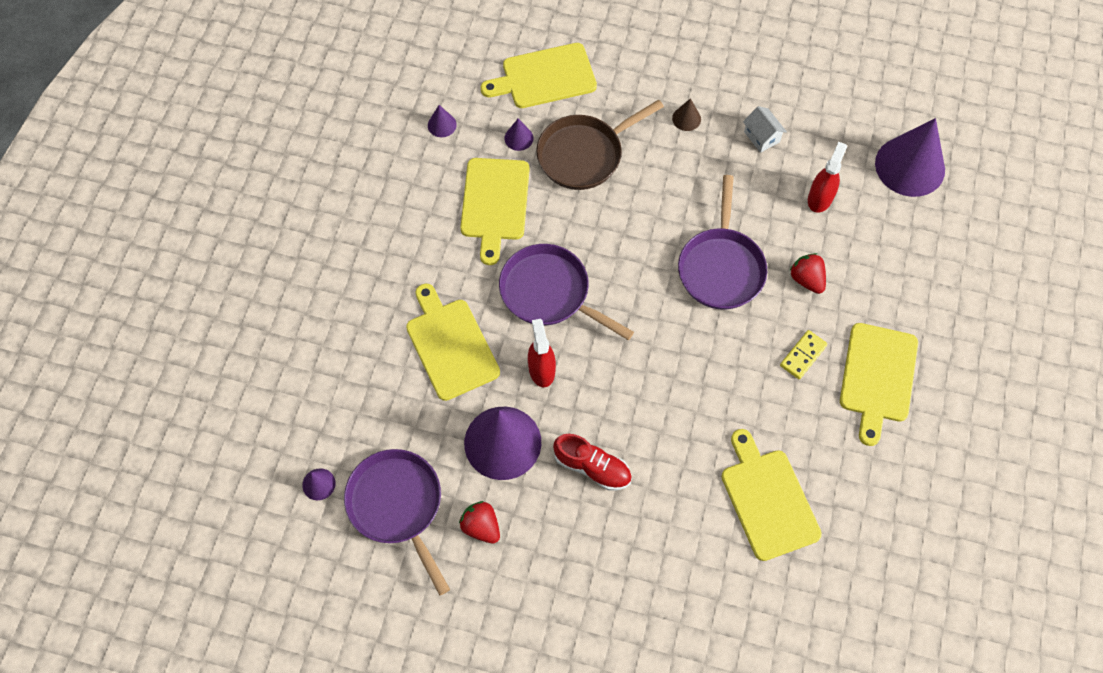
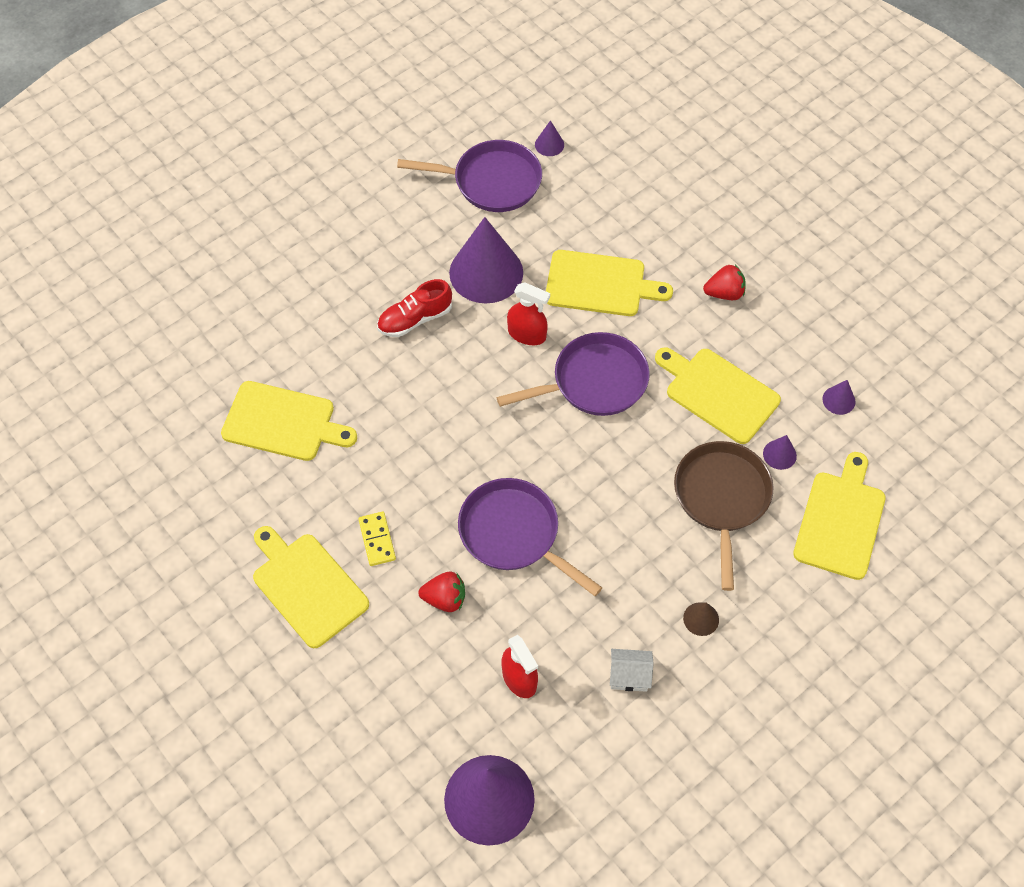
camera: 125 degrees right, 5 degrees down
red strawberry [459,501,500,544] -> red strawberry moved to [703,265,746,300]

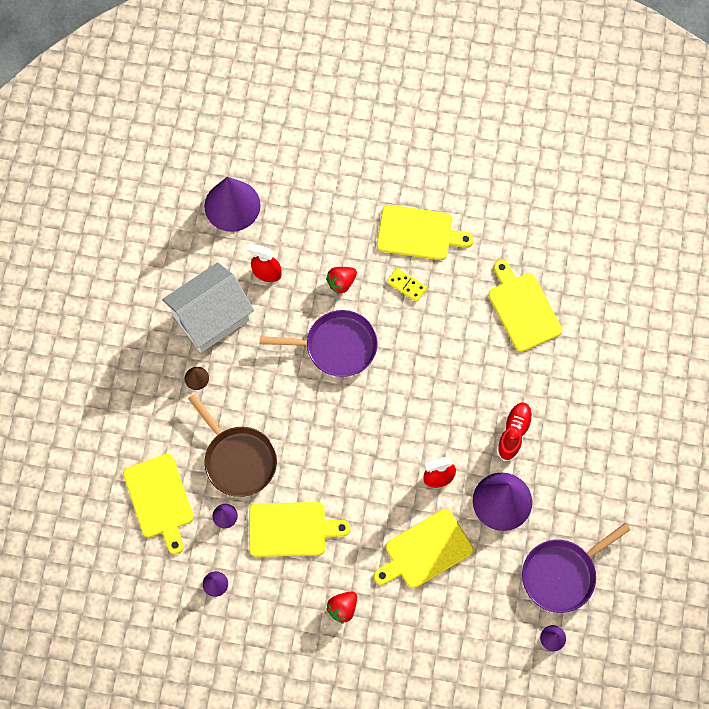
camera: 140 degrees right, 10 degrees up
yellow cutting board [221,381,357,461] -> yellow cutting board turned 90 degrees clockwise [488,260,562,352]
purple pan [497,332,650,416] -> none
white house [610,649,653,692] -> white house [162,262,254,353], size x2.47

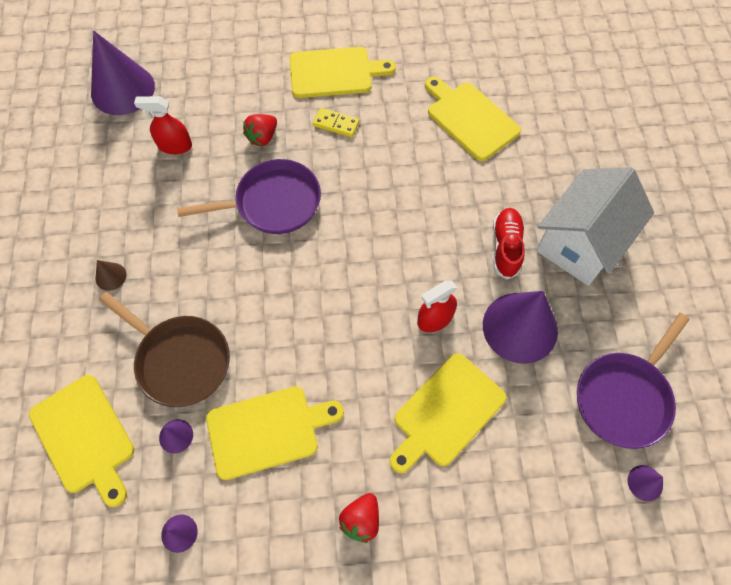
camera: 15 degrees left, 5 degrees down
white house [162,262,254,353] -> white house moved to [536,167,654,286]

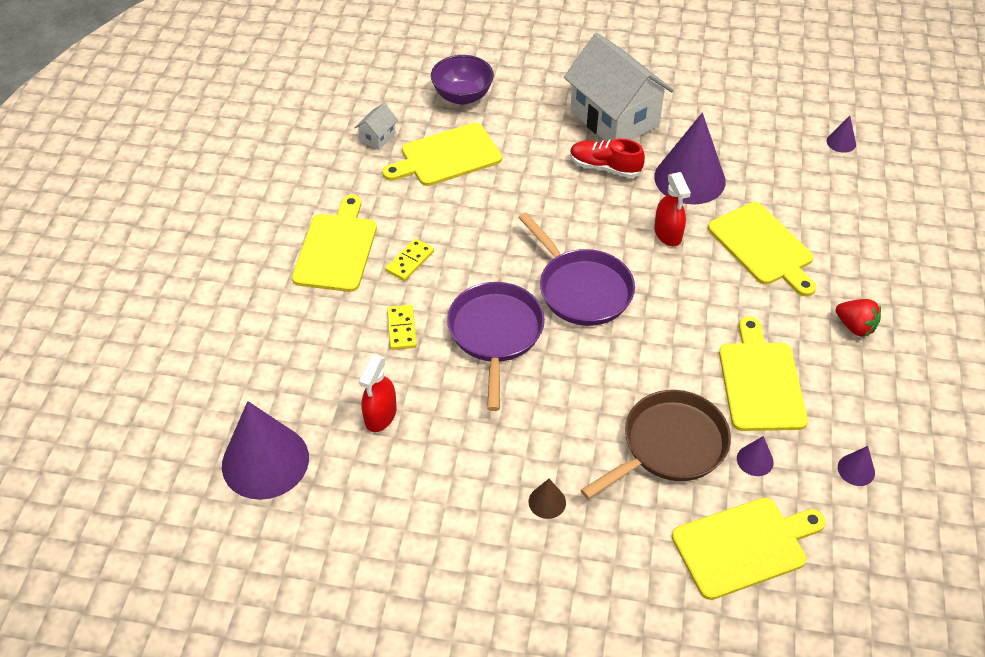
camera: 75 degrees left, 15 degrees down
red strawberry [243,114,277,146] -> yellow domino [387,305,417,350]
purple pan [577,313,690,449] -> purple pan moved to [518,212,635,326]
none -> white house [354,103,398,150]
none -> purple bowl [431,55,494,105]

